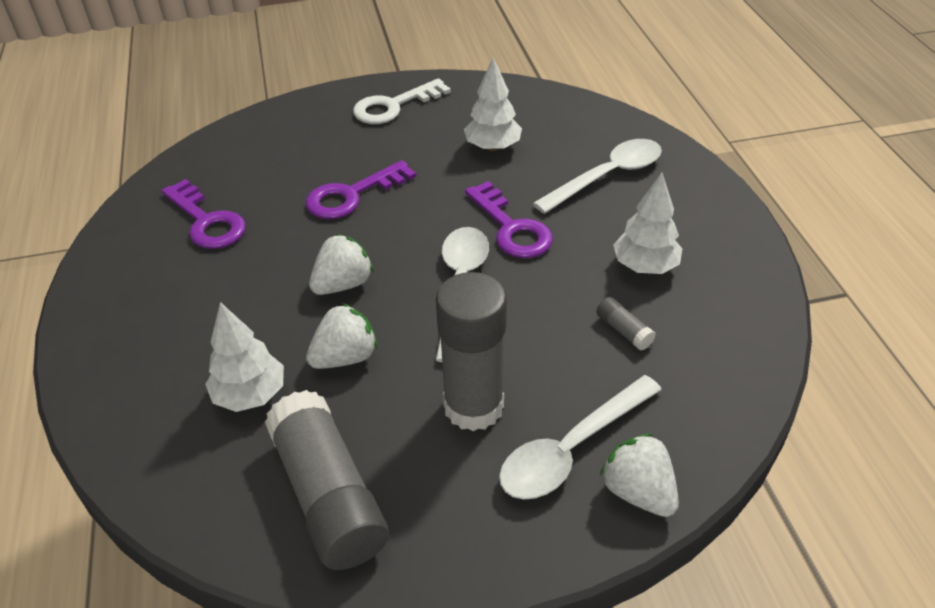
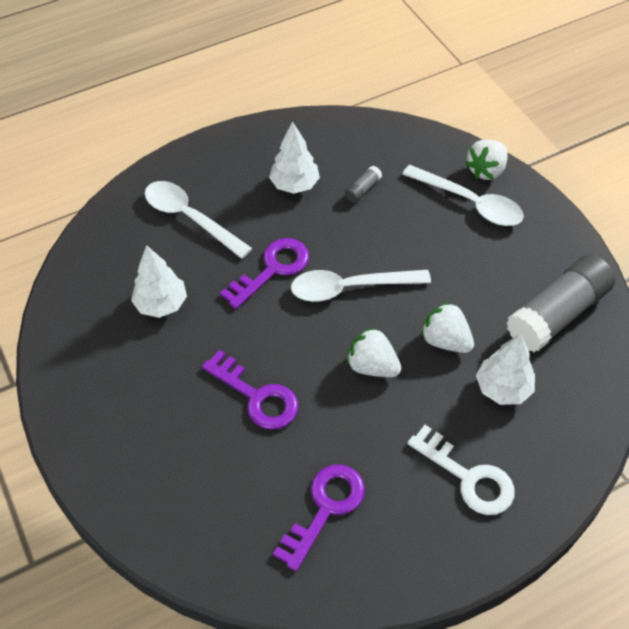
camera: 105 degrees left, 10 degrees up
white key [353,78,451,124] -> white key moved to [407,425,515,515]
grey glue stick [436,272,507,431] -> none

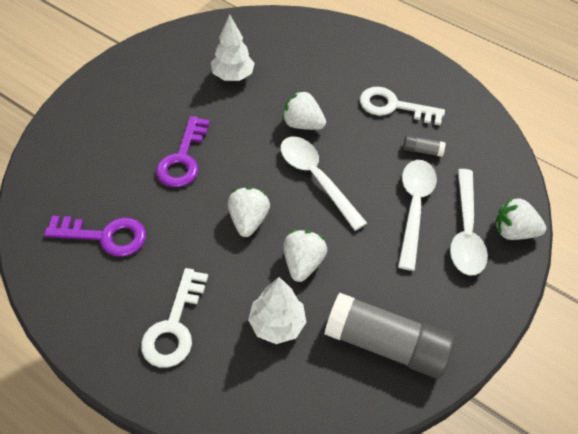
camera: 60 degrees right, 0 degrees up
white spoon [144,181,252,259] -> white spoon moved to [398,160,437,271]
purple key [220,238,309,309] -> white strawberry [282,90,326,130]
white tree [269,121,320,194] -> white key [360,87,445,125]

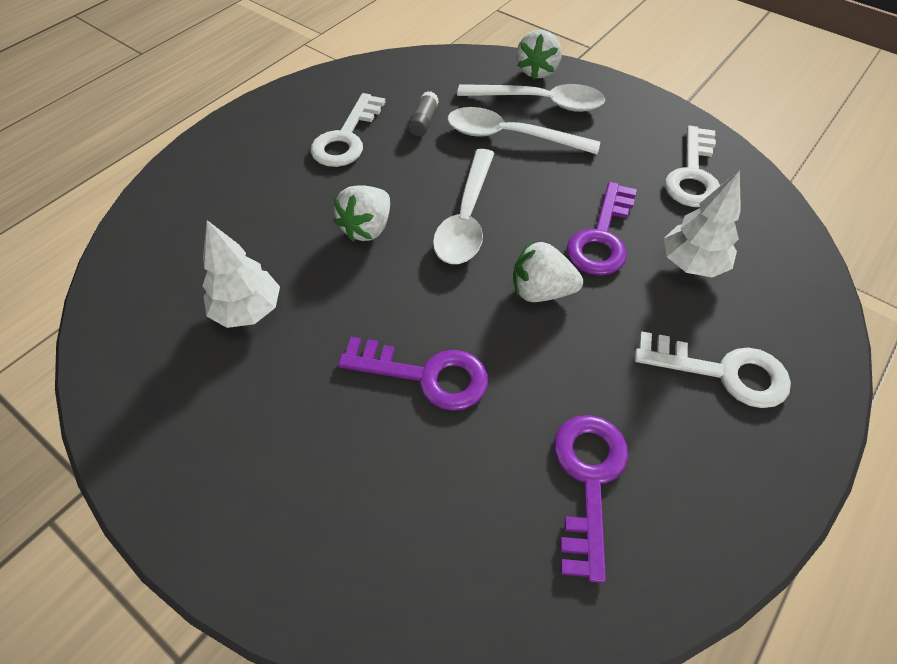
camera: 85 degrees left, 0 degrees up
white spoon [280,137,367,231] -> white spoon turned 45 degrees counterclockwise [433,149,494,264]
white strawberry [283,230,327,282] -> purple key [566,182,637,275]
grey glue stick [324,292,454,378] -> white key [665,126,720,207]

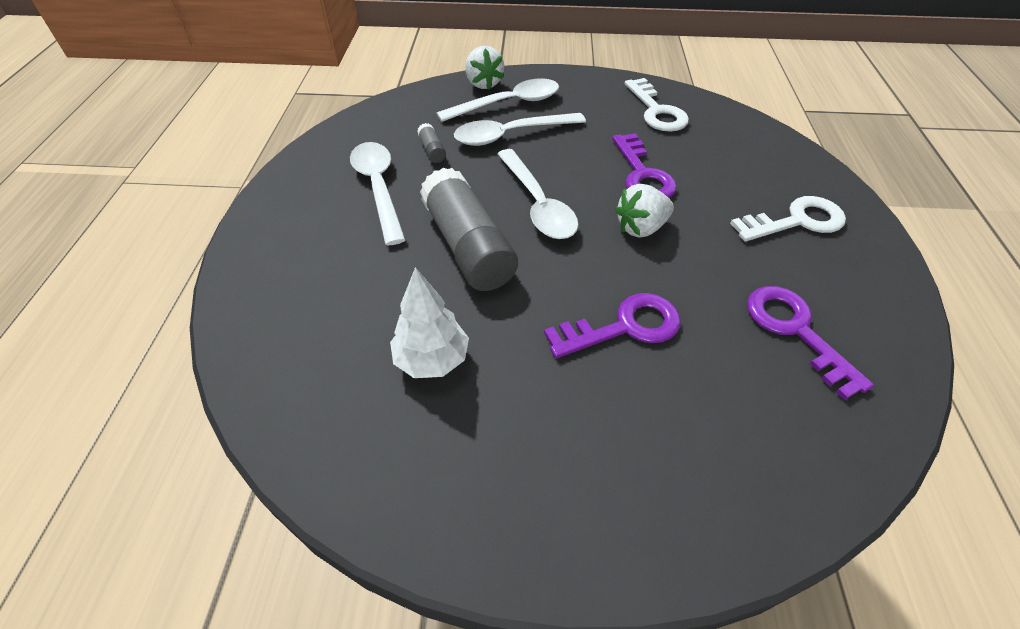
camera: 35 degrees left, 5 degrees down
white key [311,93,385,167] -> white spoon [350,142,406,245]
white strawberry [334,185,390,242] -> grey glue stick [420,167,518,291]
white tree [664,170,741,278] -> none

